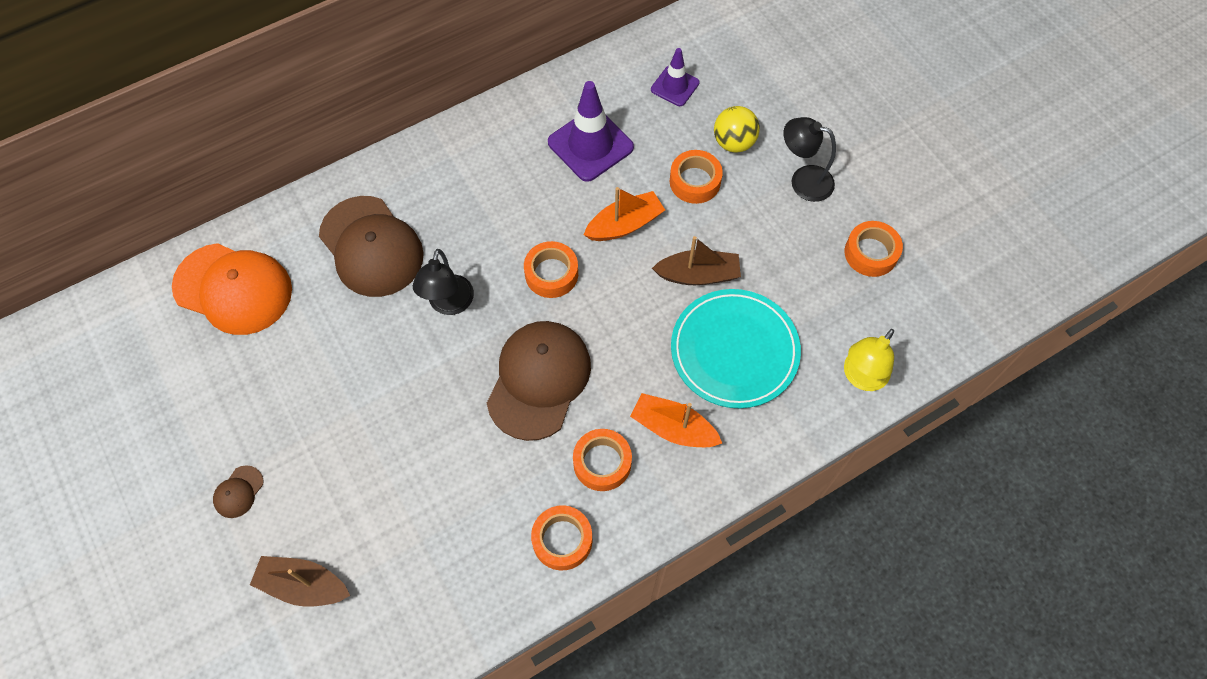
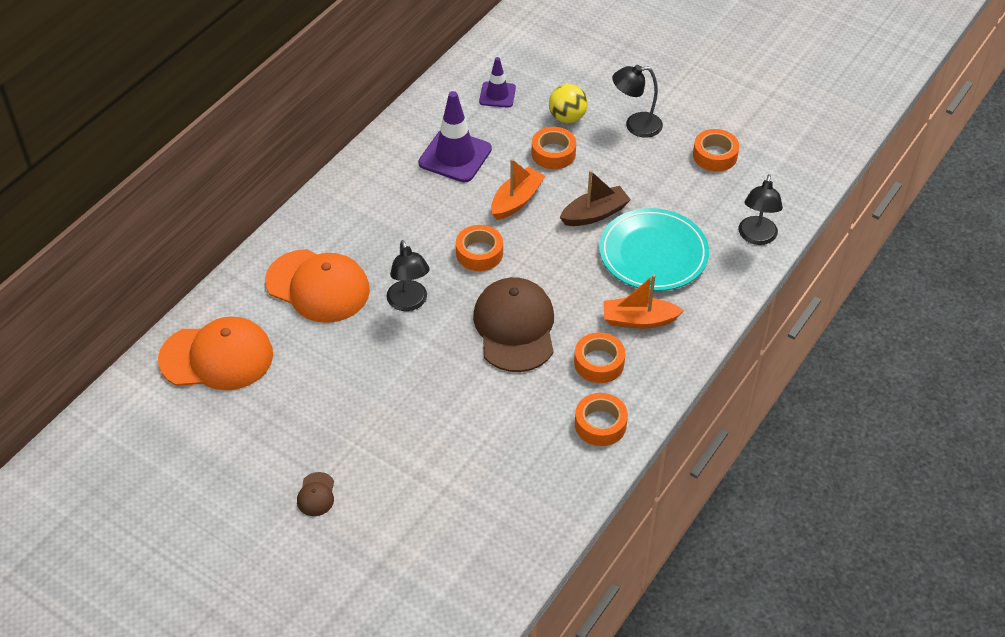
camera: 25 degrees left, 15 degrees down
brown boat [250,556,350,607] -> none
brown cap [319,196,424,297] -> orange cap [265,249,370,323]
yellow lamp [844,329,894,391] -> black lamp [739,174,783,245]

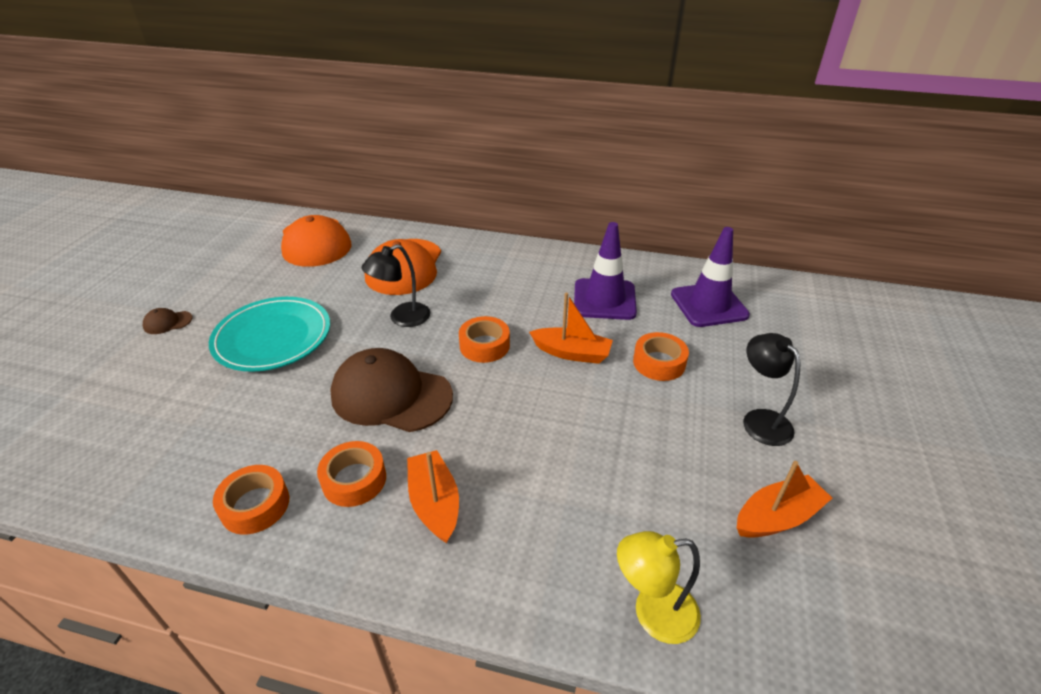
camera: 70 degrees right, 10 degrees down
brown cap [473,277,554,372] -> brown cap turned 135 degrees counterclockwise [330,348,453,432]
purple traffic cone [479,57,516,108] -> purple traffic cone [671,227,750,327], size x1.68
yellow ball [549,84,588,123] -> none
brown boat [560,170,631,226] -> none
turquoise plate [599,208,709,291] -> turquoise plate moved to [209,297,330,372]
orange tape [693,129,739,172] -> orange boat [737,461,833,538]
black lamp [739,174,783,245] -> yellow lamp [617,531,701,644]

